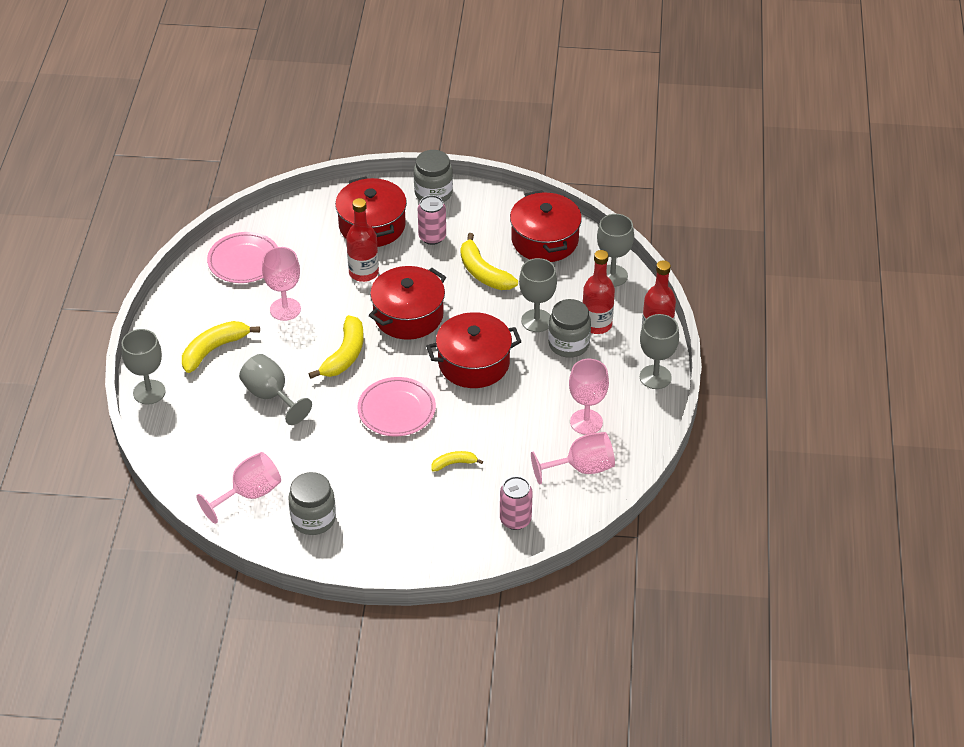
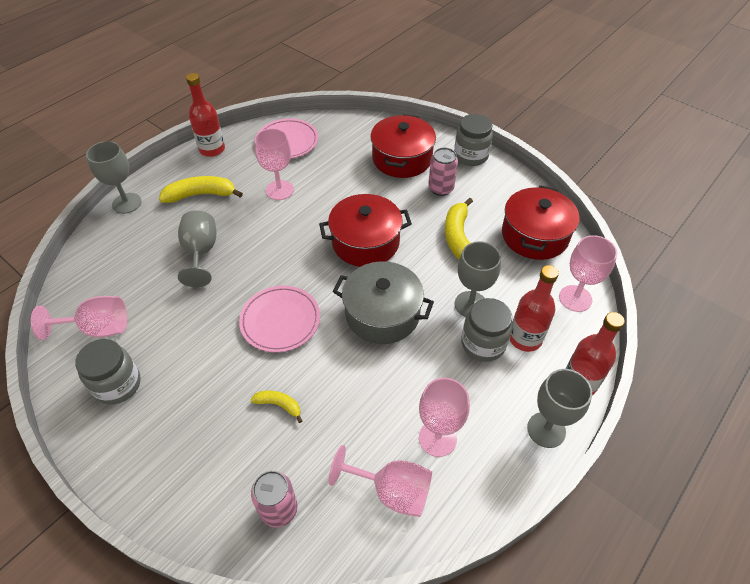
camera: 35 degrees right, 5 degrees up
yellow banana [309,315,364,379] -> none
red bottle [346,198,379,282] -> red bottle moved to [186,73,225,157]
red pot [426,312,522,388] -> grey pot [333,261,434,344]
grey goblet [597,214,634,287] -> pink goblet [559,235,617,312]

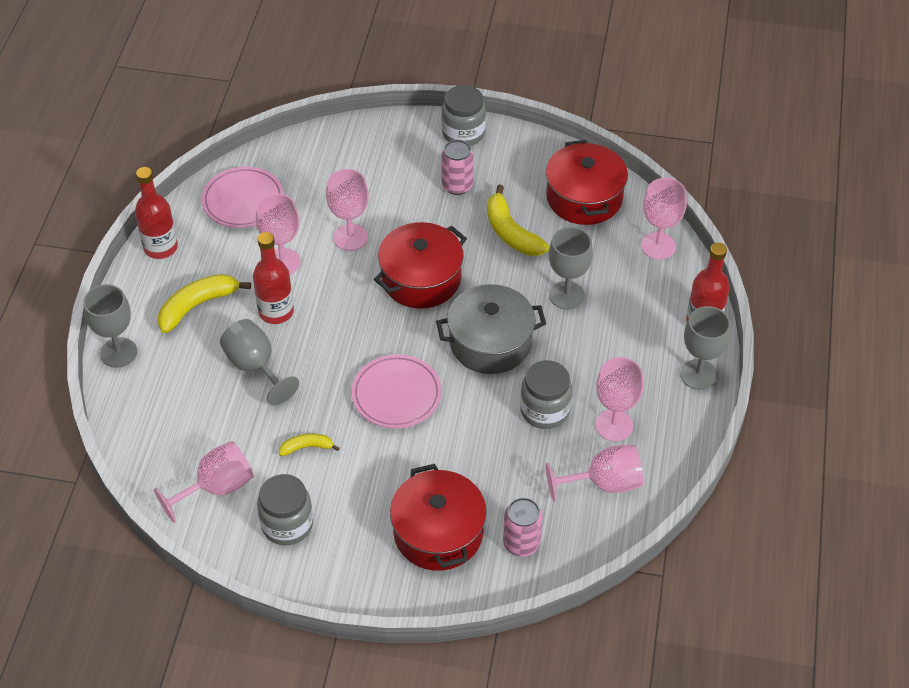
camera: 30 degrees left, 0 degrees up
yellow banana [250,391,302,423] -> yellow banana moved to [279,434,339,456]
red pot [370,114,436,178] -> red pot moved to [390,464,486,571]
grey jar [461,298,513,362] -> grey jar moved to [520,360,572,429]
red bottle [510,265,559,352] -> red bottle moved to [253,232,294,324]
none -> pink goblet [326,169,369,251]

